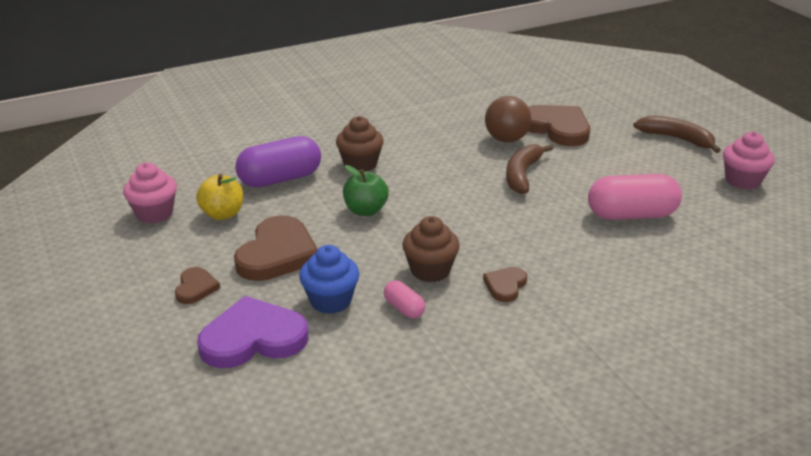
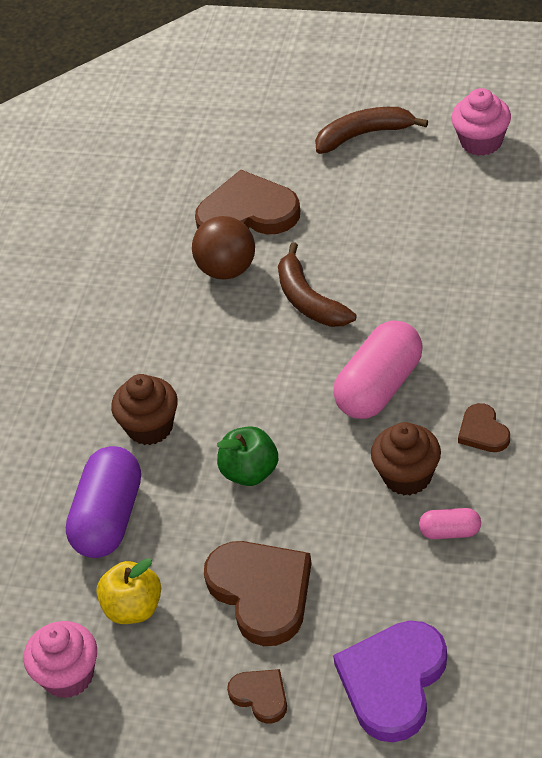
camera: 45 degrees left, 15 degrees up
blue cupcake [299,245,359,314] -> none
pink capsule [588,174,682,220] -> pink capsule moved to [333,321,423,419]

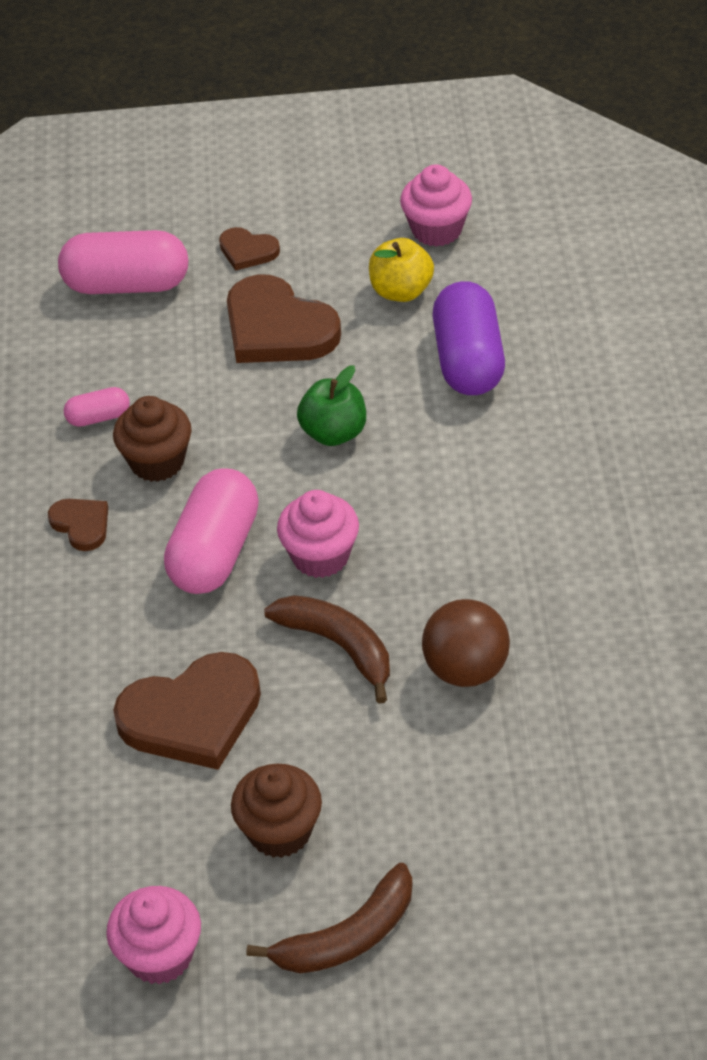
camera: 160 degrees right, 0 degrees up
brown cupcake [111,374,178,445] -> brown cupcake moved to [231,764,322,858]
brown heart [195,170,300,234] -> brown heart moved to [113,652,261,770]
purple heart [333,621,447,742] -> pink capsule [58,230,188,294]
none -> pink cupcake [277,490,359,578]

